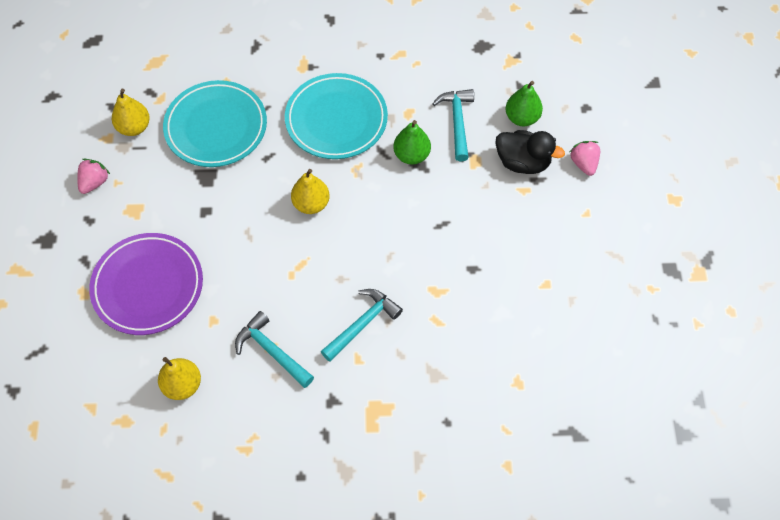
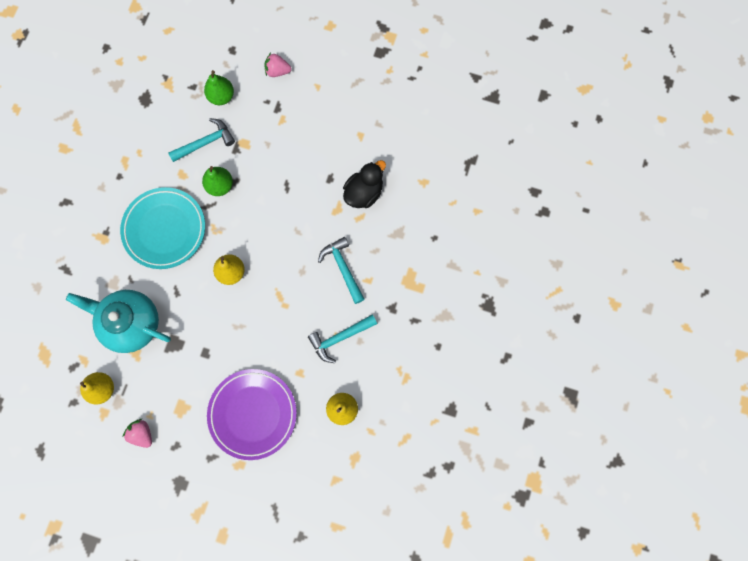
camera: 70 degrees left, 15 degrees up
turquoise plate [163,80,267,167] -> turquoise teapot [66,290,171,353]
turquoise hammer [432,89,474,161] -> turquoise hammer turned 135 degrees clockwise [168,118,235,162]
black duck [495,130,565,174] -> black duck moved to [343,160,386,208]

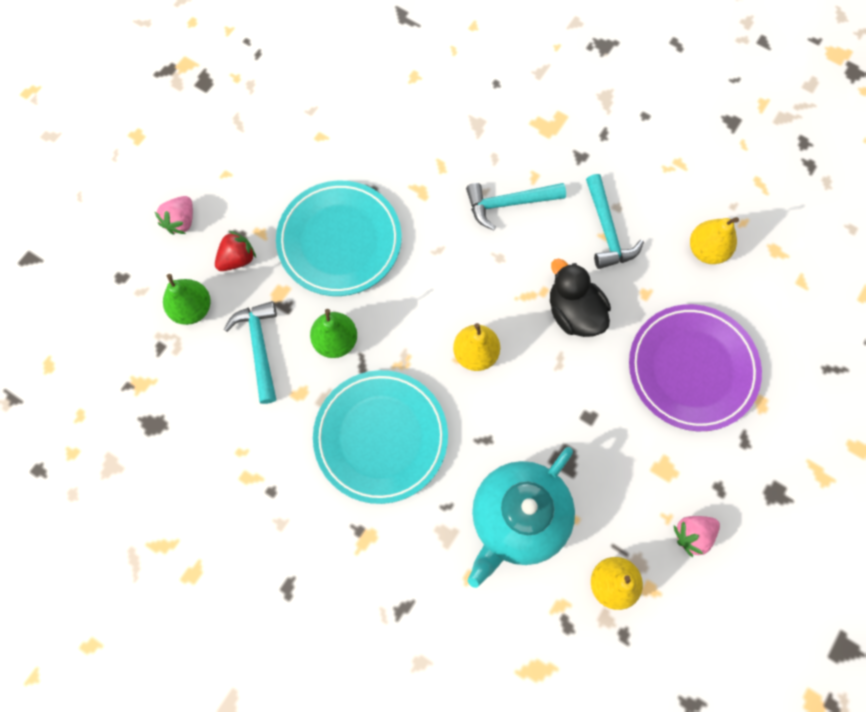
camera: 75 degrees left, 5 degrees down
black duck [343,160,386,208] -> black duck moved to [550,258,611,337]
none -> red strawberry [215,231,256,271]
none -> turquoise plate [276,181,402,296]

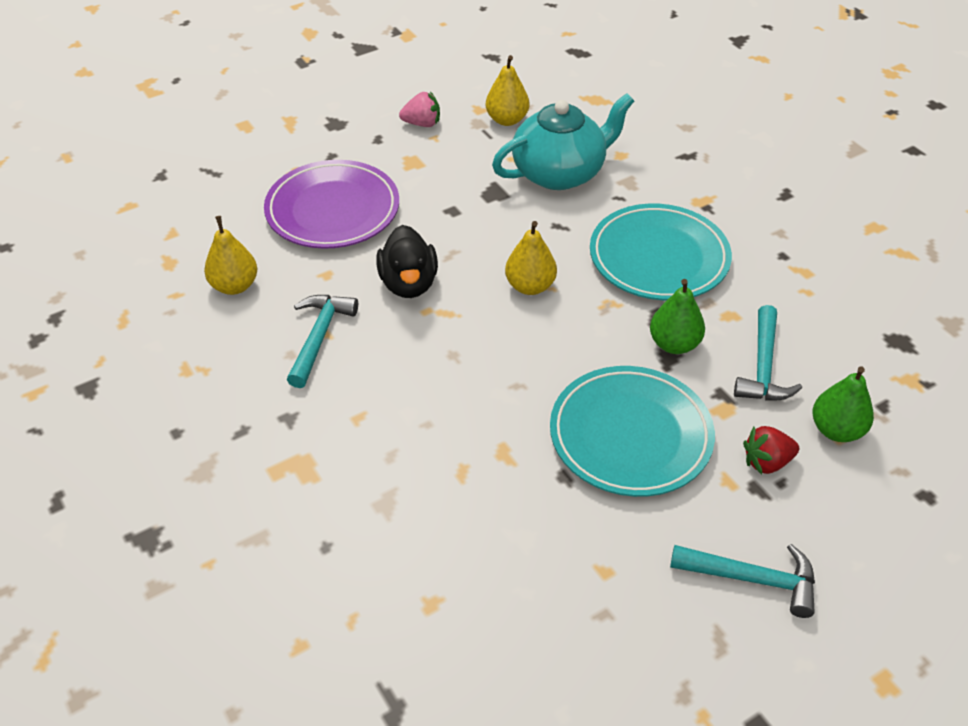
camera: 155 degrees left, 25 degrees down
pink strawberry [154,196,193,235] -> none
turquoise hammer [466,183,566,230] -> turquoise hammer moved to [670,544,815,618]

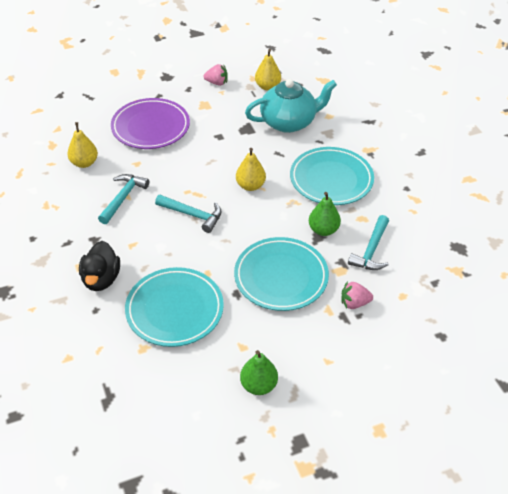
camera: 10 degrees right, 0 degrees up
black duck [376,225,438,298] -> black duck moved to [79,241,120,291]
turquoise hammer [670,544,815,618] -> turquoise hammer moved to [155,195,221,233]
red strawberry [743,426,799,475] -> pink strawberry [341,281,373,309]
green pear [813,366,874,442] -> green pear moved to [240,350,278,395]
none -> turquoise plate [125,267,224,347]

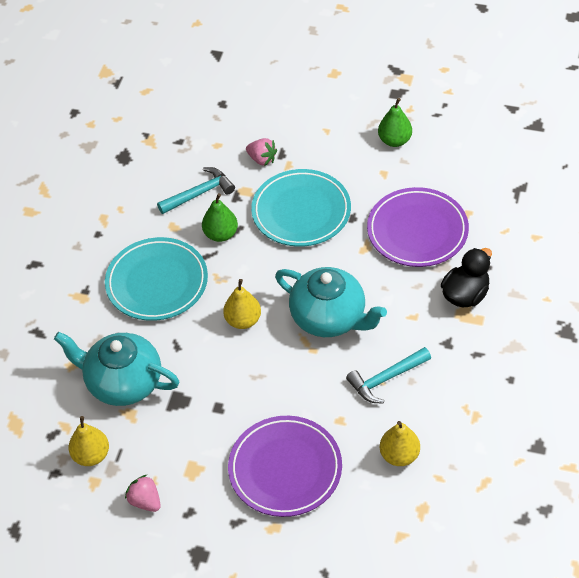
camera: 140 degrees left, 5 degrees up
turquoise plate [125,267,224,347] -> purple plate [367,187,469,267]
turquoise hammer [155,195,221,233] -> turquoise teapot [275,267,387,337]

